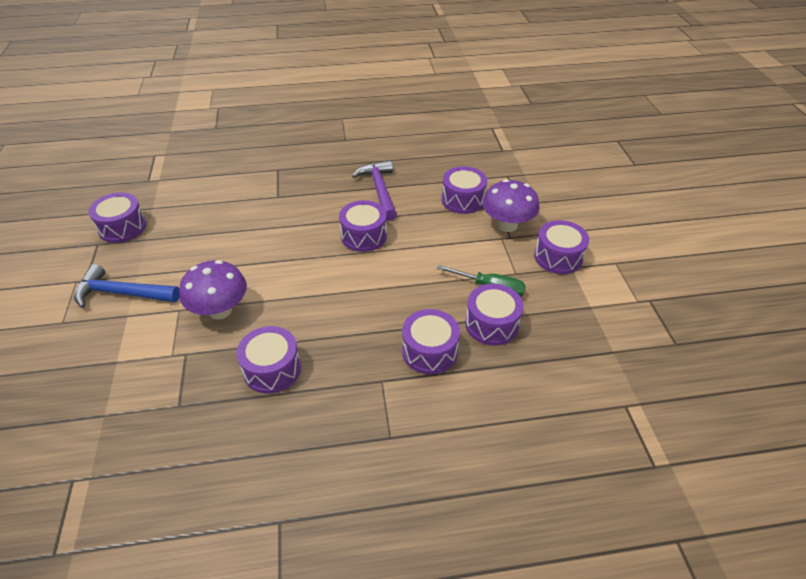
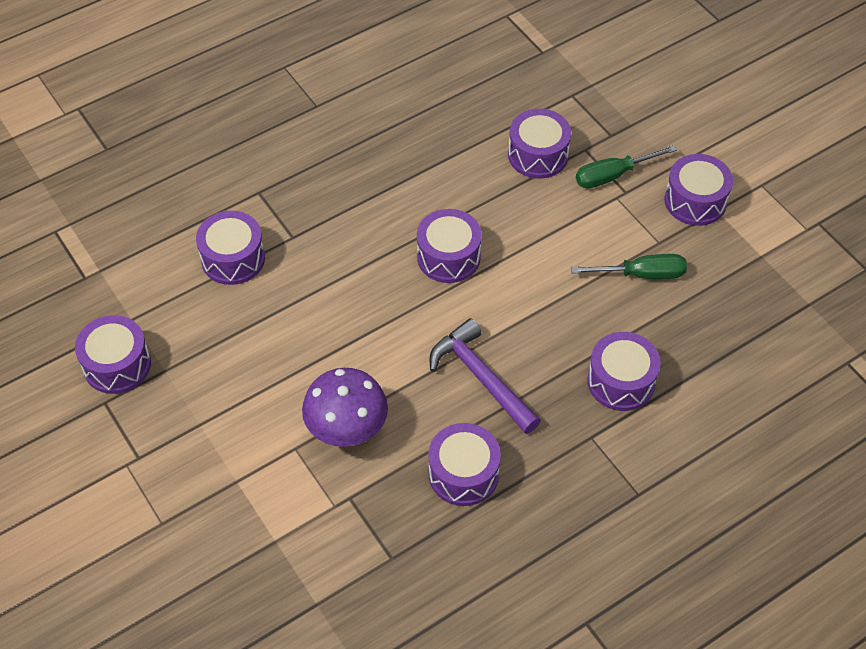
camera: 25 degrees left, 10 degrees up
blue hammer [74,264,180,308] -> none
purple hammer [352,160,397,221] -> purple hammer moved to [430,318,541,434]
purple drum [465,284,523,346] -> purple drum moved to [196,211,265,285]
purple mushroom [483,179,539,232] -> green screwdriver [576,145,677,188]

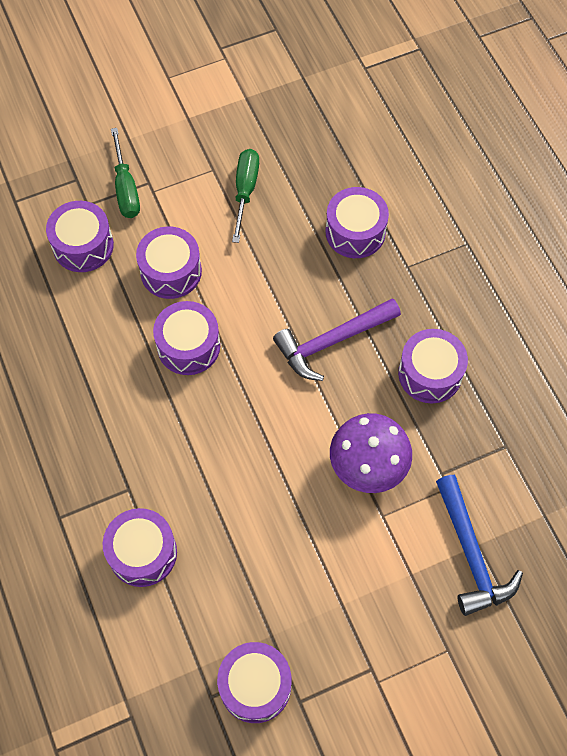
camera: 80 degrees left, 10 degrees up
purple drum [664,154,733,226] -> purple drum moved to [136,226,202,299]
none -> blue hammer [436,475,523,616]

